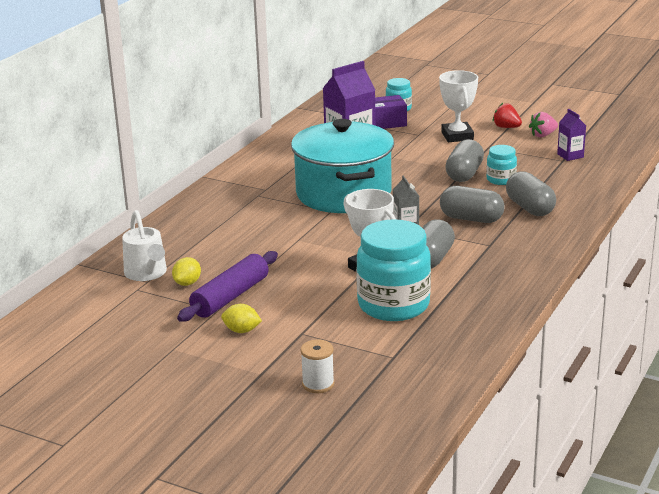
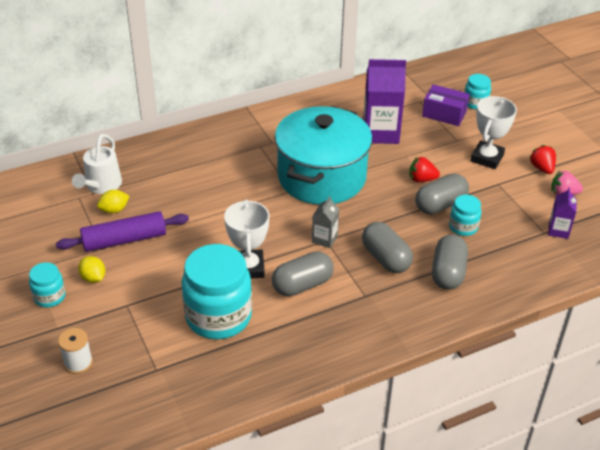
camera: 35 degrees right, 15 degrees up
none -> turquoise jar [29,262,66,307]
none -> red strawberry [409,157,440,182]

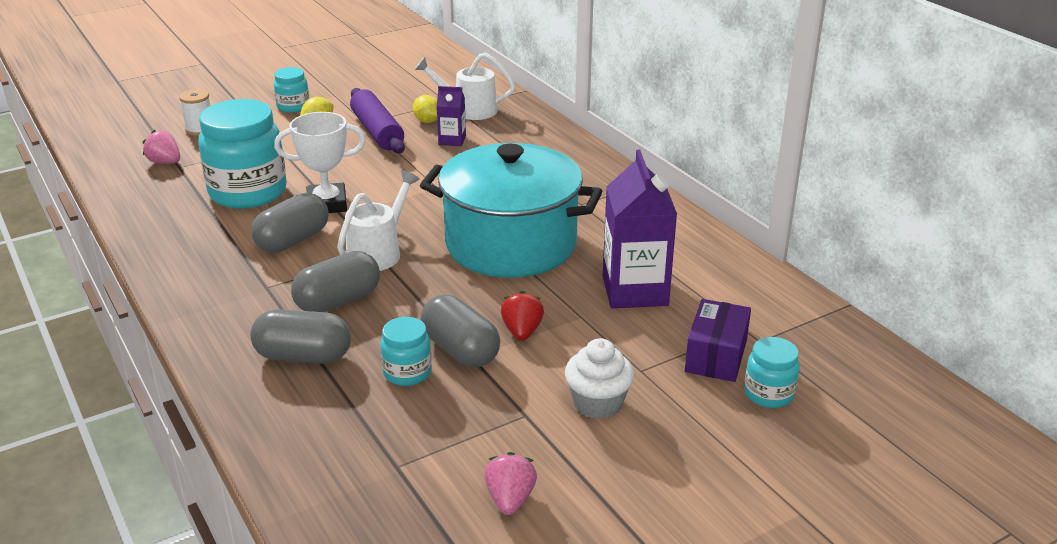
camera: 85 degrees right, 10 degrees down
grey capsule [272,251,334,296] -> grey capsule turned 75 degrees clockwise [251,193,329,253]
grey carton [312,196,339,248] -> white watering can [337,170,420,271]
white trophy [471,96,517,169] -> white cupcake [565,338,634,419]
red strawberry [529,145,556,174] -> none
purple carton [548,187,577,239] -> purple carton moved to [437,86,466,146]
none -> pink strawberry [143,130,180,164]

